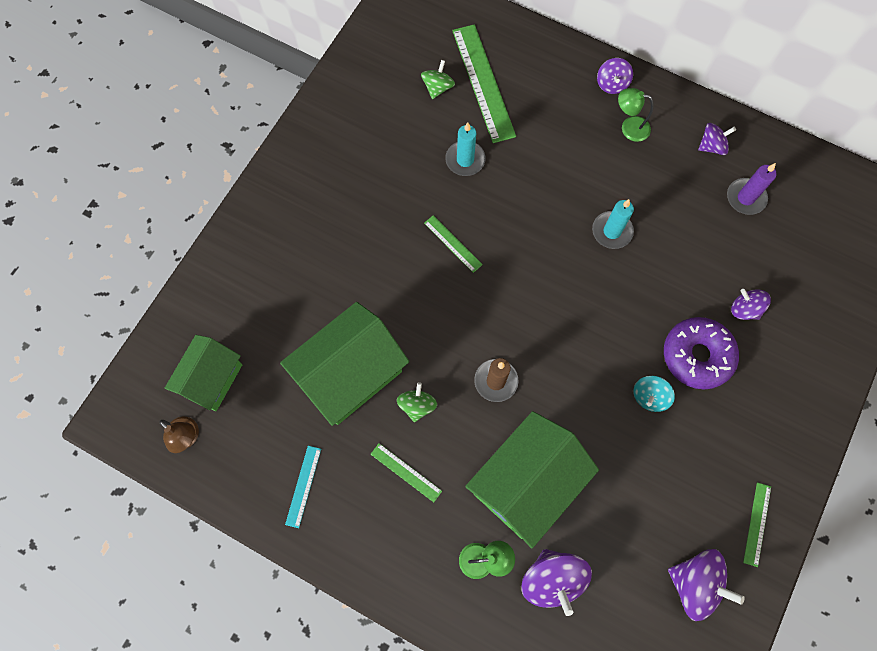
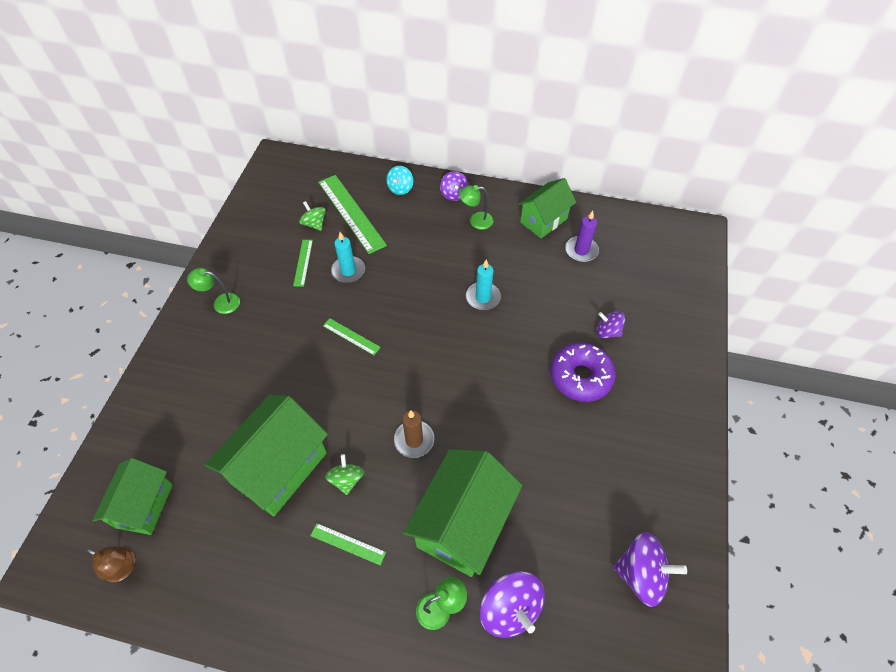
camera: 15 degrees left, 15 degrees down
turquoise ruler [285,446,321,528] -> none
green spinning top [421,60,455,99] -> green spinning top turned 45 degrees counterclockwise [299,201,326,231]
turquoise spinning top [633,376,675,412] -> turquoise spinning top moved to [386,166,413,195]
purple spinning top [698,123,736,155] -> green house [518,178,576,238]
green ruler [743,482,771,567] -> green ruler moved to [293,240,313,287]
none -> green lamp [187,268,240,314]

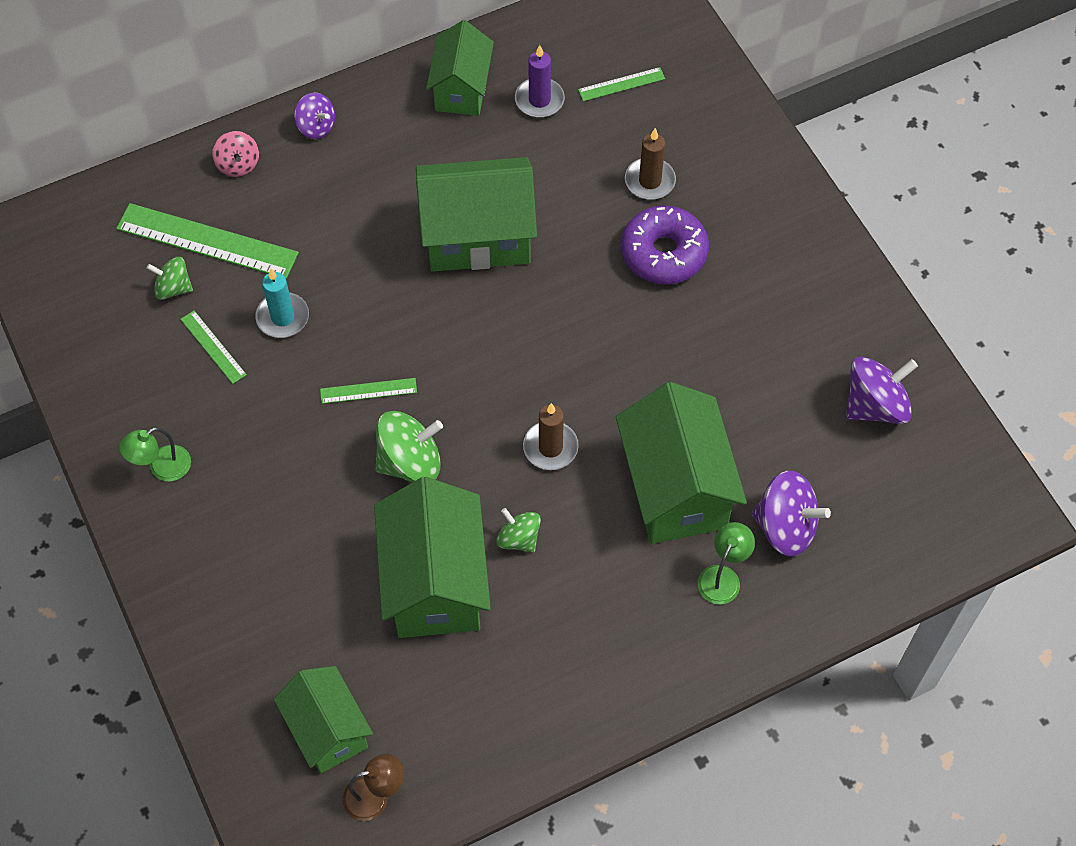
camera: 40 degrees left, 5 degrees up
green ruler [310,523,386,565] -> green ruler moved to [578,67,665,101]
turquoise spinning top [386,166,413,195] -> pink spinning top [212,131,259,177]
green lamp [459,185,494,230] -> none
turquoise candle [466,259,501,310] -> green house [416,157,537,272]
purple spinning top [596,311,625,338] -> brown candle [625,128,676,200]
none -> green spinning top [375,411,443,482]

